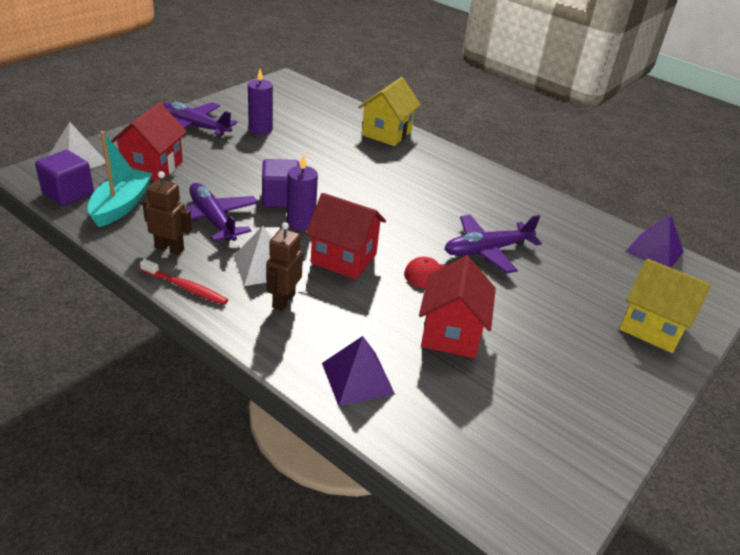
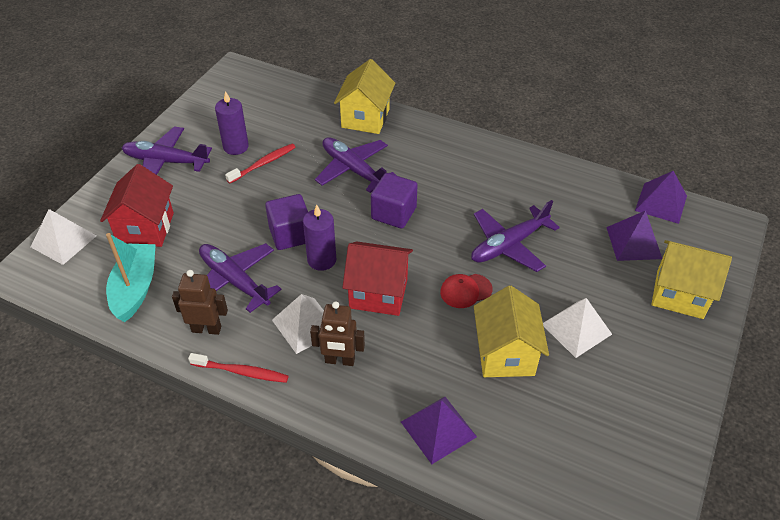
camera: 10 degrees left, 10 degrees up
purple cube [35,150,94,206] -> purple cube moved to [371,173,418,229]
brown robot [266,222,303,311] -> brown robot turned 90 degrees counterclockwise [310,301,365,366]
red house [419,256,496,358] -> yellow house [474,286,549,377]
none -> red toothbrush [225,144,296,184]
none -> purple plane [315,137,396,193]
none -> white pyramid [543,298,612,358]
none -> purple pyramid [606,211,662,261]

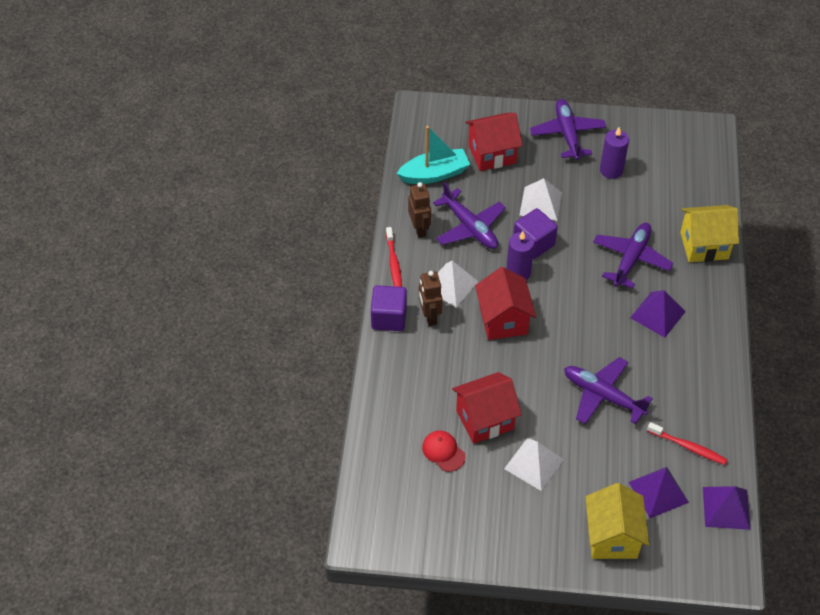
camera: 70 degrees right, 5 degrees up
white pyramid [31,209,96,265] -> white pyramid moved to [520,178,562,221]
purple plane [199,243,282,313] -> purple plane turned 120 degrees clockwise [433,182,506,249]
red toothbrush [225,144,296,184] -> red toothbrush moved to [647,422,728,465]
purple cube [371,173,418,229] -> purple cube moved to [371,285,407,331]
purple pyramid [401,397,477,464] -> purple pyramid moved to [630,290,686,338]
red cap [440,274,493,308] -> red cap moved to [422,431,466,472]
yellow house [474,286,549,377] -> red house [452,372,522,444]

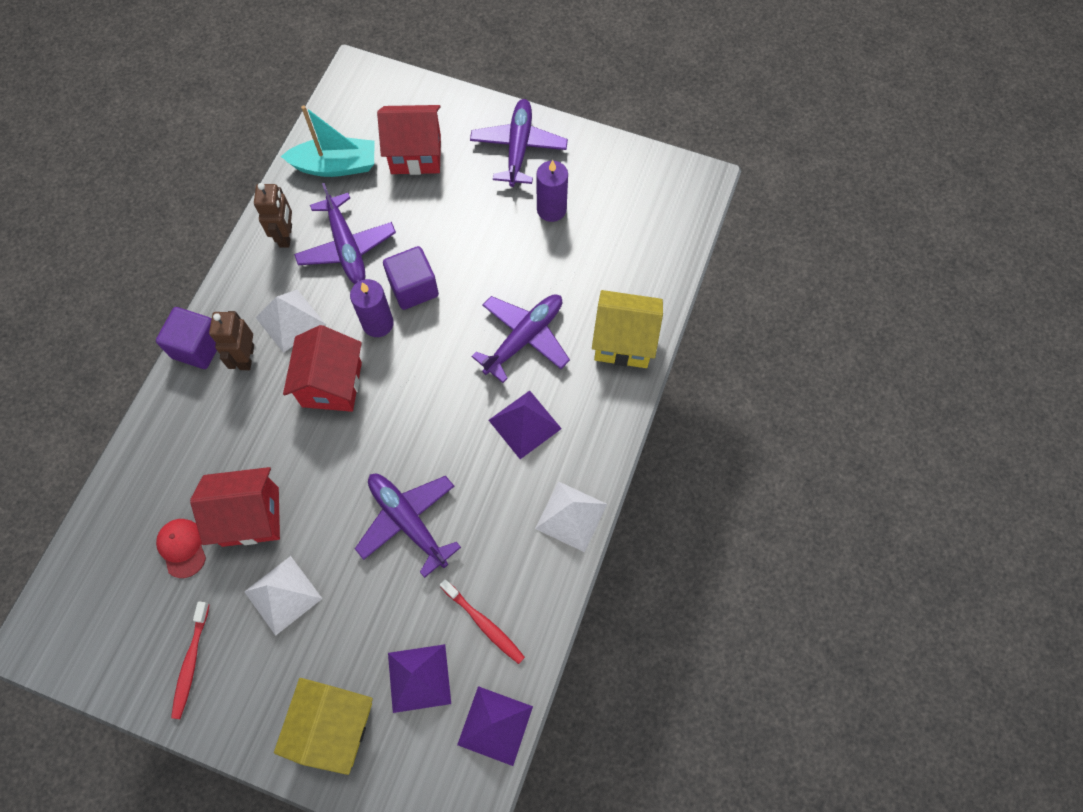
camera: 15 degrees right, 15 degrees up
red toothbrush [386,227,402,287] -> red toothbrush moved to [171,602,210,719]
white pyramid [520,178,562,221] -> white pyramid moved to [535,481,607,552]

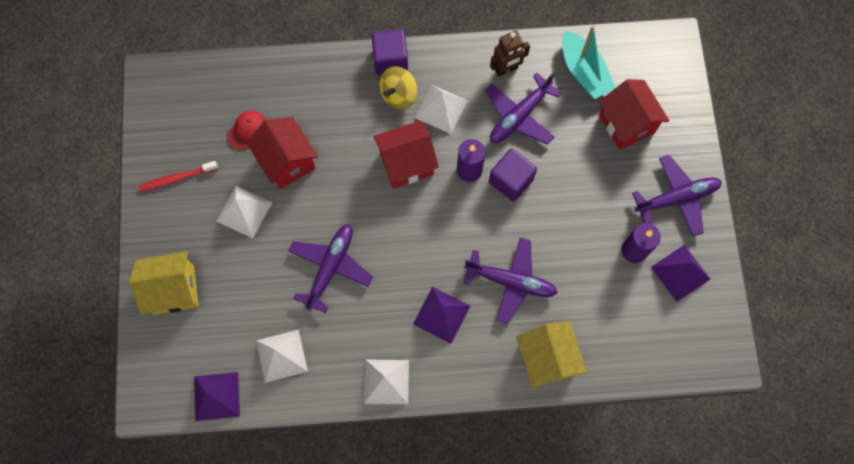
camera: 65 degrees right, 5 degrees up
brown robot [209,311,254,370] -> yellow spinning top [379,66,417,110]
purple pyramid [388,644,451,713] -> purple pyramid moved to [651,245,710,302]
red toothbrush [440,579,525,664] -> white pyramid [256,329,308,383]

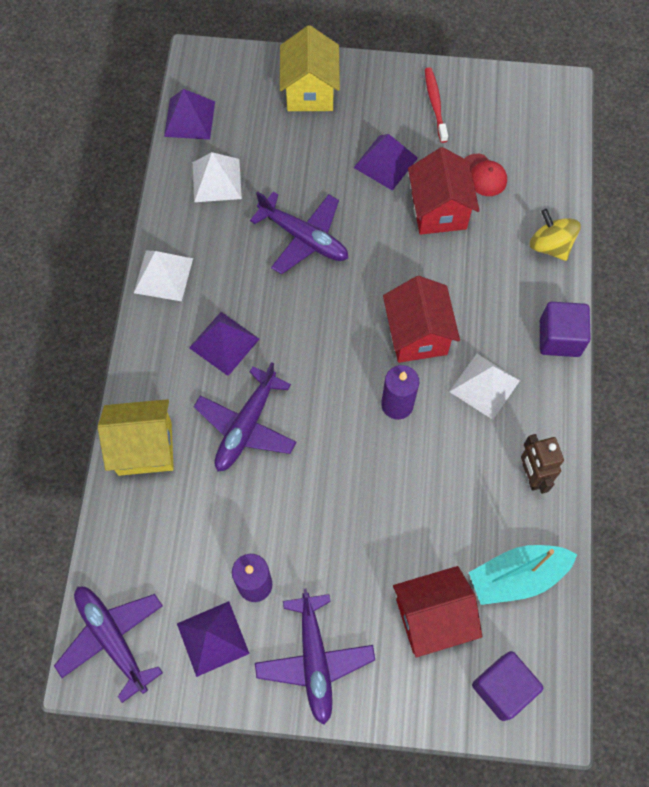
camera: 100 degrees right, 5 degrees down
white pyramid [216,186,272,238] -> purple pyramid [353,134,418,191]
red house [247,117,318,189] -> red house turned 75 degrees counterclockwise [408,147,480,235]
yellow spinning top [379,66,417,110] -> yellow spinning top moved to [529,209,581,261]
purple plane [485,72,562,145] -> purple plane moved to [54,587,163,703]
purple cube [489,148,537,201] -> purple cube moved to [472,651,543,721]

